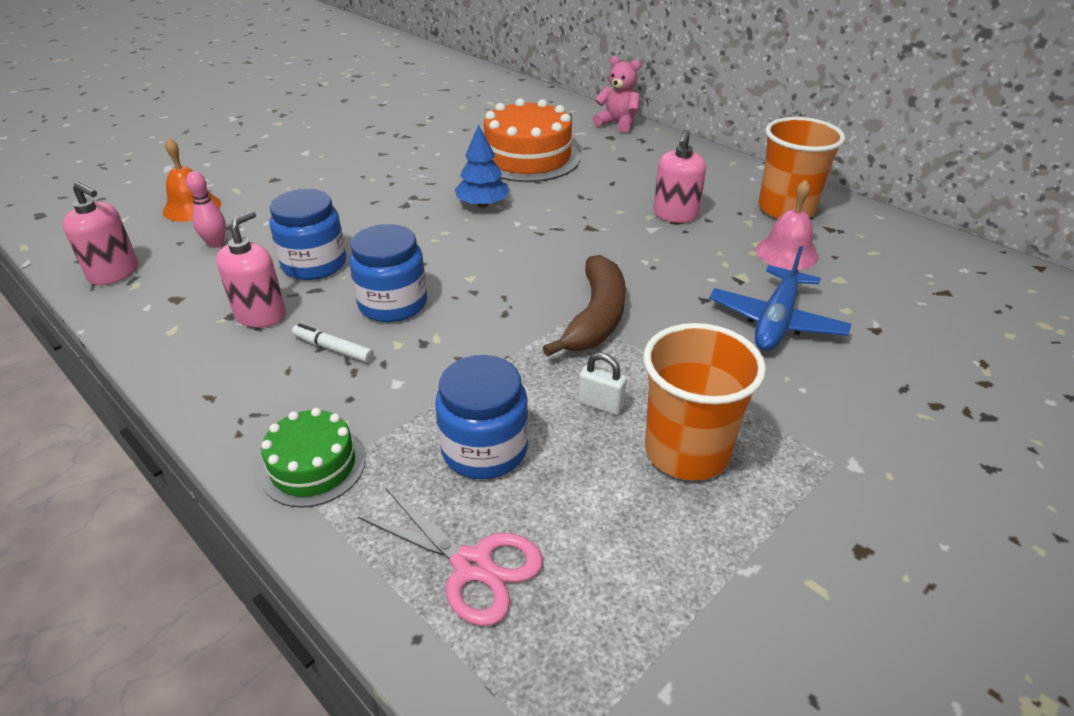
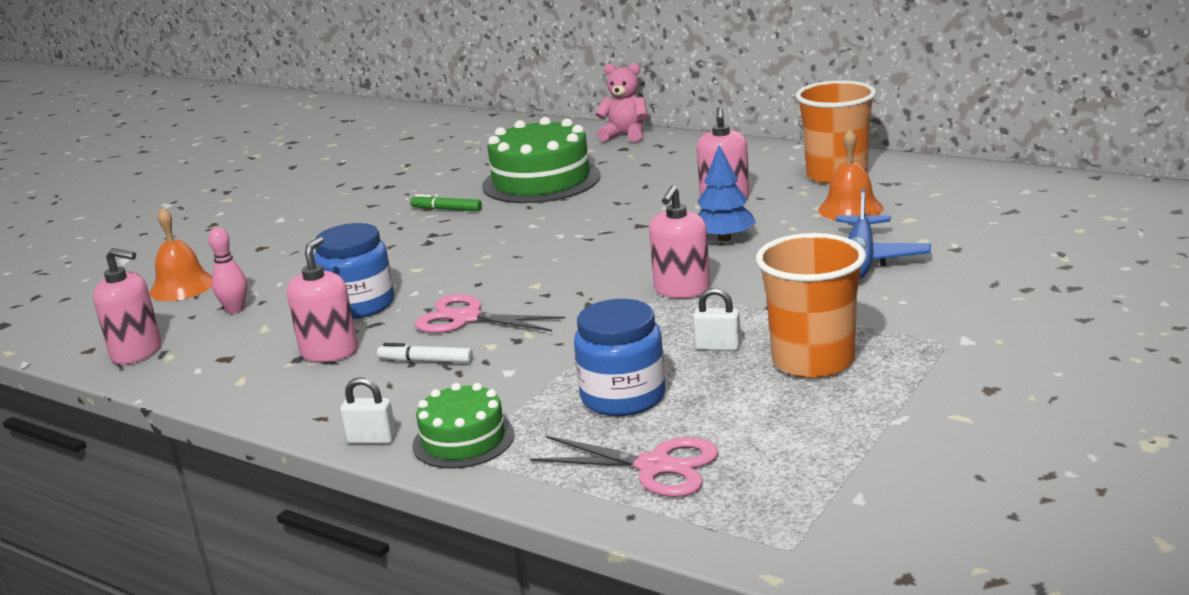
camera: 10 degrees left, 15 degrees down
blue jar [349,224,427,322] -> pink scissors [415,294,565,333]
blue tree [455,124,509,208] -> blue tree moved to [697,145,756,241]
orange cake [484,98,580,182] -> green cake [482,117,600,203]
brown banana [543,255,626,357] -> pink soap dispenser [649,185,710,298]
pink bell [756,180,819,270] -> orange bell [818,129,883,220]
none -> white padlock [340,377,396,444]
none -> green marker [410,194,482,211]

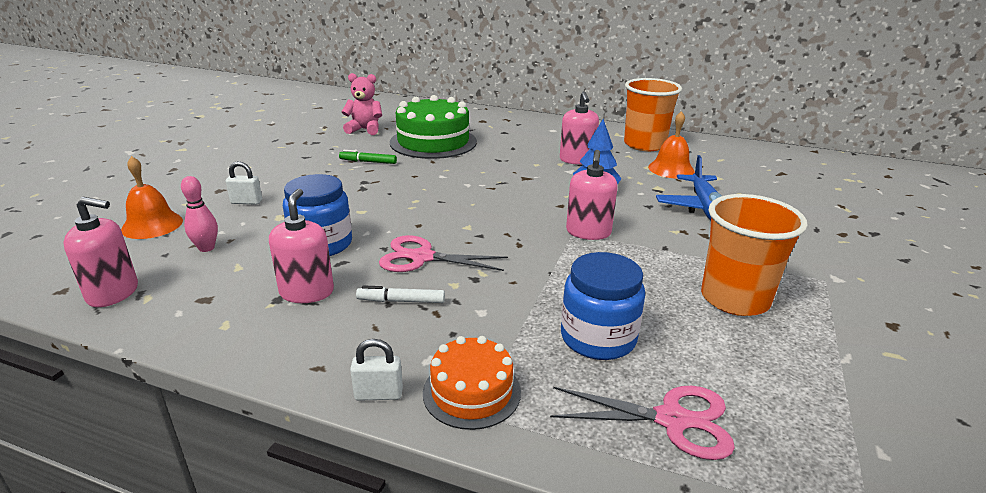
camera: 15 degrees left, 5 degrees up
green cake [413,383,515,469] -> orange cake [423,336,521,430]
pink teddy bear [595,63,648,142] -> pink teddy bear moved to [342,73,382,135]
white padlock [693,288,741,351] -> white padlock moved to [226,161,262,205]

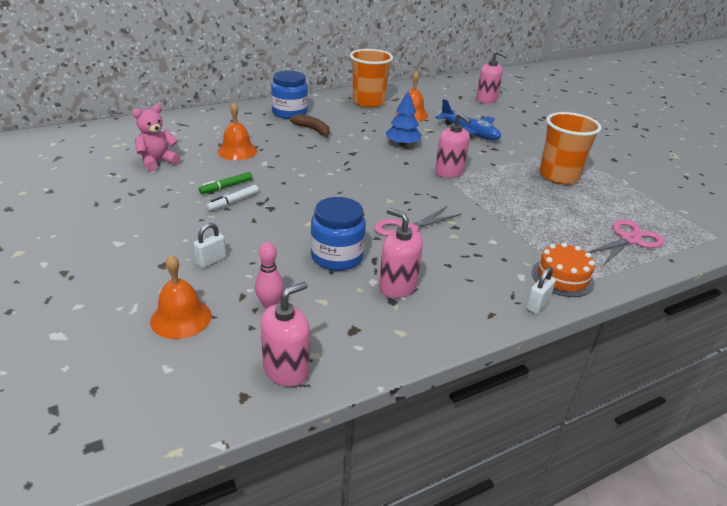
camera: 50 degrees left, 5 degrees up
white marker [356,285,445,303] -> white marker moved to [206,185,259,211]
green cake [390,95,477,159] -> orange bell [217,102,257,160]
pink soap dispenser [560,91,599,165] -> pink soap dispenser moved to [476,51,507,104]
blue jar [561,252,645,360] -> blue jar moved to [271,70,308,119]
none -> brown banana [290,114,329,138]

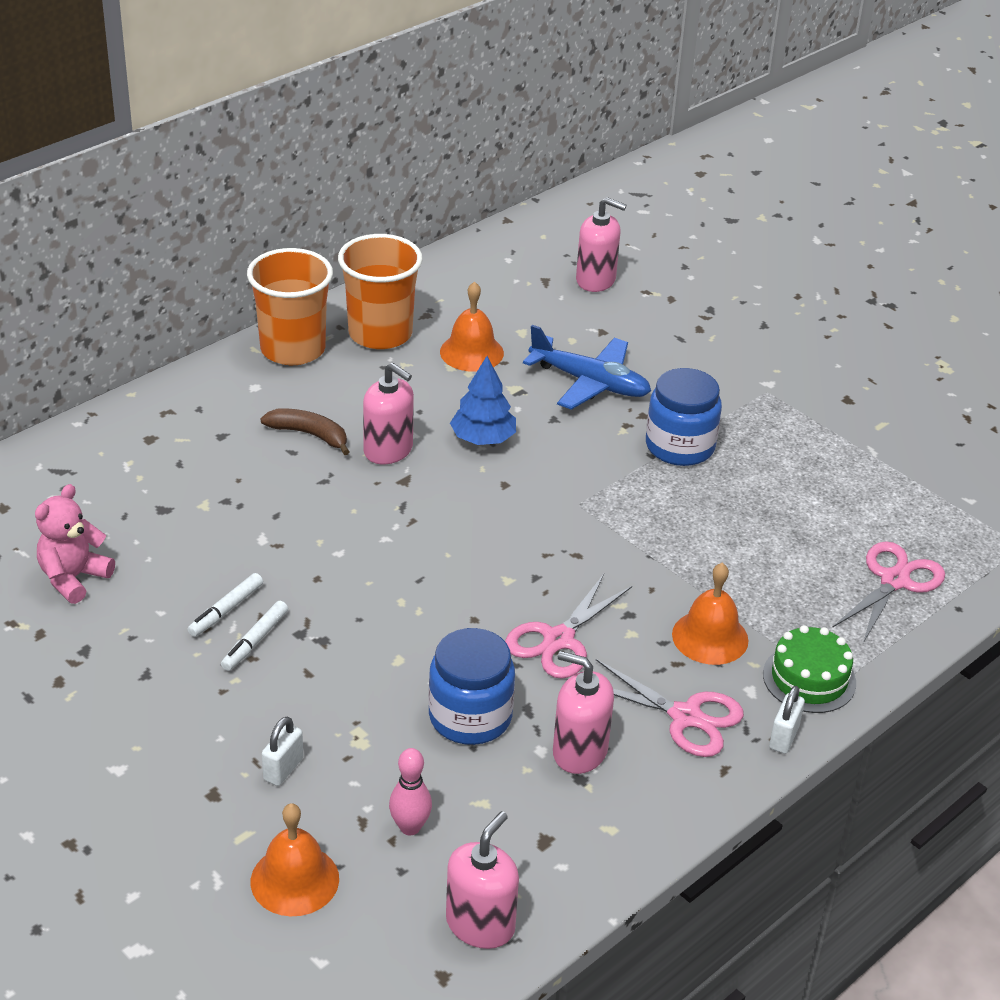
camera: 15 degrees left, 5 degrees up
green marker [199,172,252,194] -> white marker [188,573,263,637]
orange bell [217,102,257,160] -> orange bell moved to [672,563,748,665]
blue jar [271,70,308,119] -> blue jar moved to [646,368,722,466]
pink soap dispenser [435,113,471,178] -> pink soap dispenser moved to [363,363,414,464]
orange cake [532,242,595,297] -> green cake [763,625,856,713]
orange cup [540,112,602,184] -> orange cup moved to [247,248,333,365]
none -> pink scissors [596,659,744,757]

